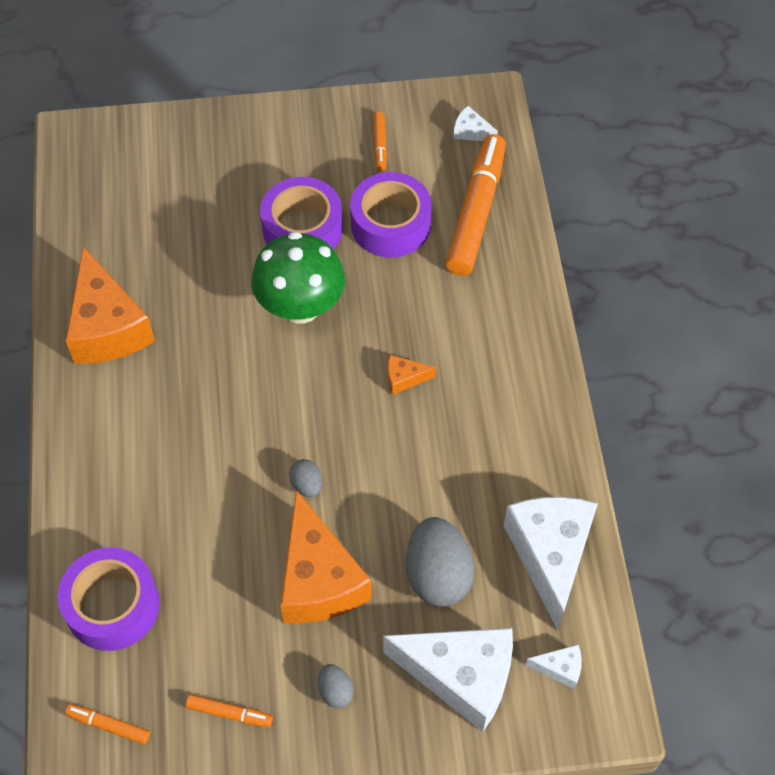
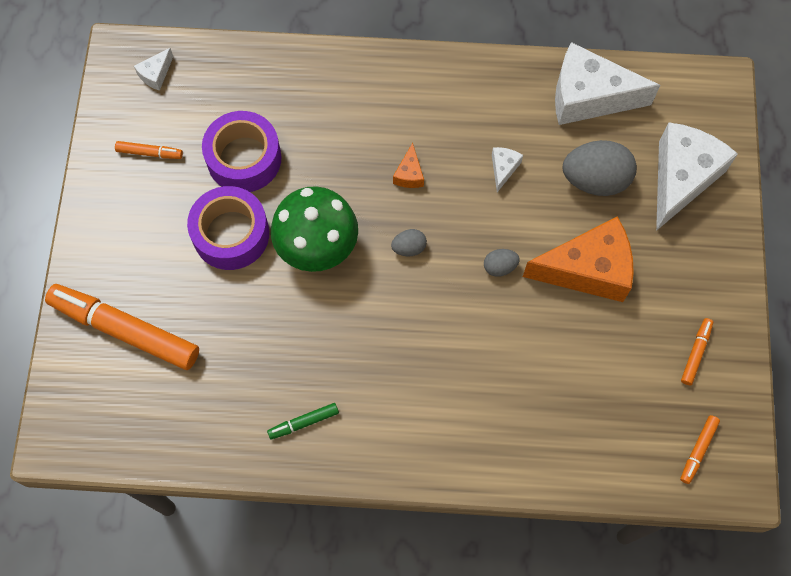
camera: 80 degrees left, 10 degrees up
purple tape [58,547,160,651] -> none
orange cheese [66,247,155,364] -> green marker [267,403,339,439]
grey egg [318,664,354,708] -> grey egg moved to [391,229,427,256]
orange marker [446,134,506,276] -> orange marker moved to [45,284,199,370]
white cheese [526,644,582,690] -> white cheese moved to [492,147,523,192]

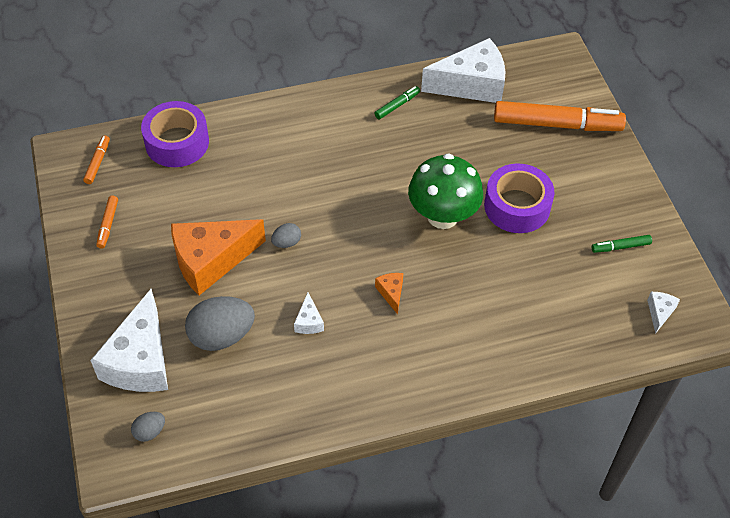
camera: 160 degrees right, 15 degrees down
orange marker [115,141,183,159] -> green marker [592,235,652,253]
purple tape [202,111,281,192] -> purple tape moved to [141,101,209,167]
grey egg [391,229,427,256] -> grey egg moved to [131,412,165,442]
white cheese [555,42,660,125] -> white cheese moved to [421,38,505,103]

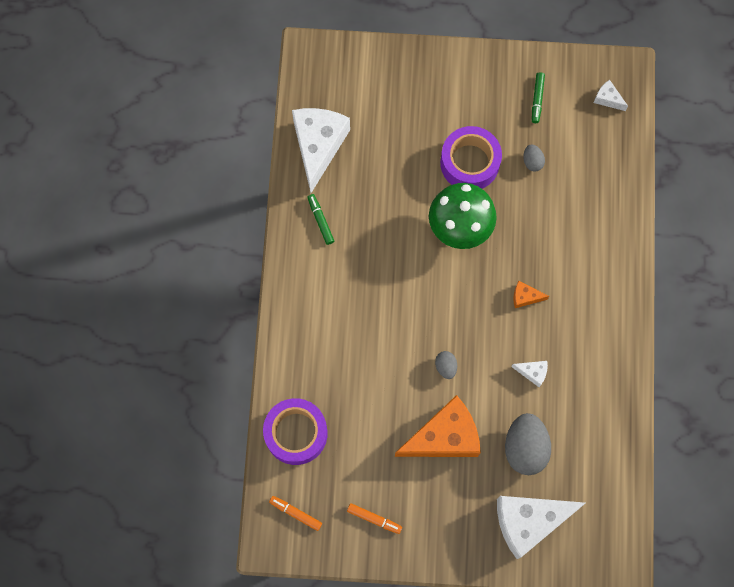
camera: 70 degrees left, 20 degrees up
white cheese [90,289,168,392] -> white cheese turned 135 degrees clockwise [497,496,585,559]
grey egg [131,412,165,442] -> grey egg moved to [523,144,545,172]
orange cheese [171,219,266,295] -> orange cheese turned 105 degrees counterclockwise [395,395,481,457]
orange marker [494,101,626,131] -> none

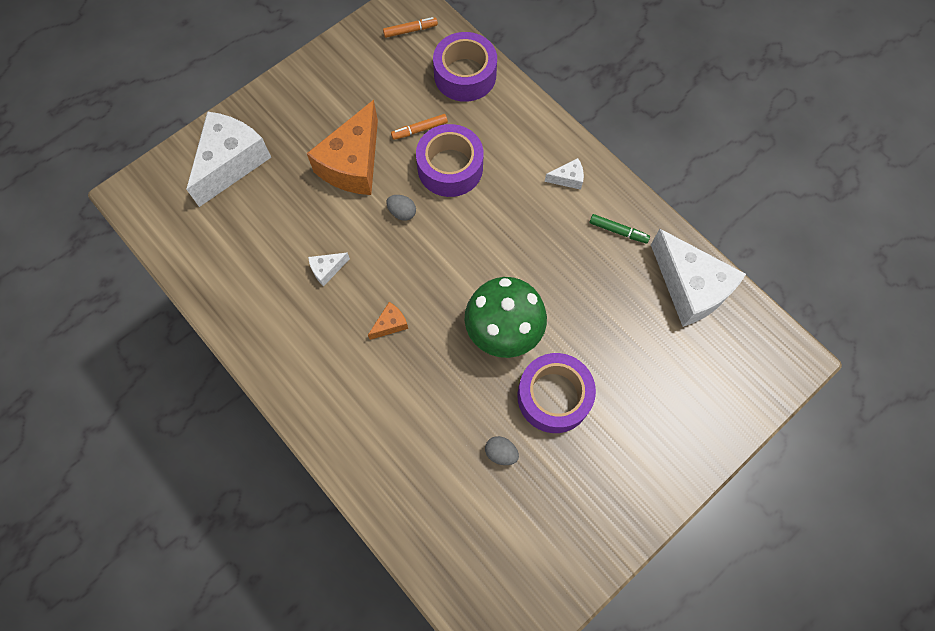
camera: 135 degrees right, 5 degrees down
orange marker [347,503,402,534] -> orange marker moved to [391,114,448,140]
grey egg [505,413,551,475] -> none
green marker [532,72,545,123] -> none
white cheese [594,80,628,111] -> white cheese moved to [545,158,584,190]
none -> purple tape [416,124,483,197]

